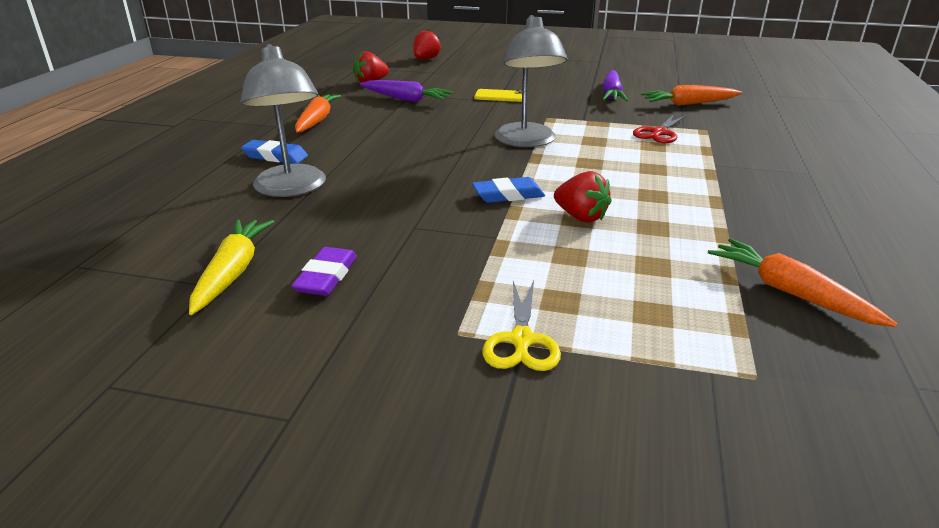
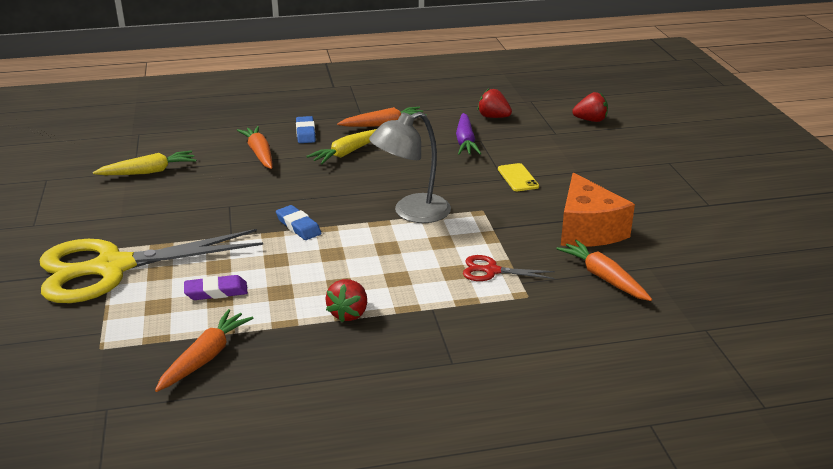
camera: 65 degrees right, 0 degrees up
grey lamp [240,44,326,197] -> orange carrot [237,126,272,169]
purple eraser [291,247,357,296] -> purple eraser moved to [184,275,248,300]
yellow scissors [482,280,561,371] -> yellow scissors [40,229,263,303], size x2.42
red strawberry [554,171,612,223] -> red strawberry moved to [325,279,367,322]
purple carrot [602,70,628,101] -> orange cheese [561,173,635,247]
none -> yellow carrot [306,129,376,164]

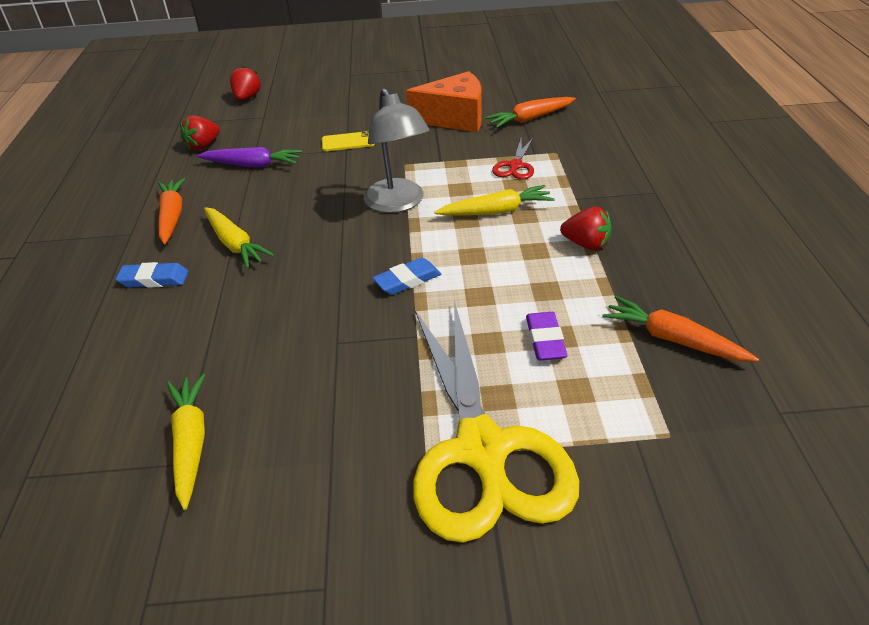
camera: 80 degrees left, 10 degrees up
orange carrot [237,126,272,169] -> none
none -> yellow carrot [434,185,555,216]

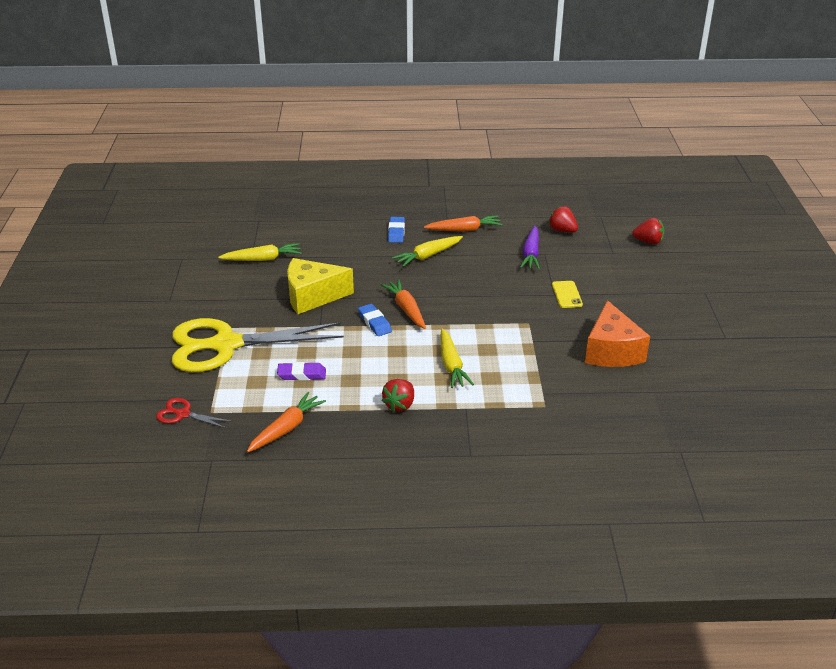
camera: 90 degrees right, 5 degrees down
grey lamp [364,88,430,213] -> none
orange carrot [485,97,576,128] -> orange carrot moved to [381,279,426,329]
red scissors [492,138,534,180] -> red scissors moved to [156,398,233,429]
none -> yellow cheese [287,258,354,314]

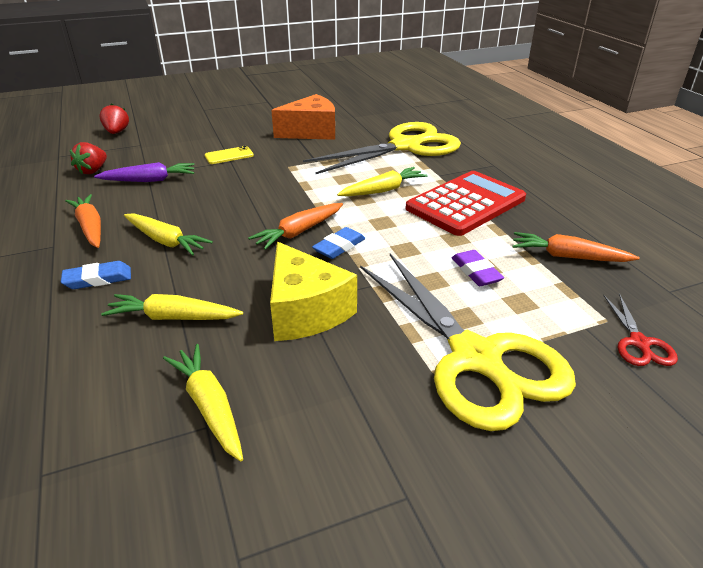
camera: 110 degrees left, 0 degrees up
red strawberry [382,379,414,412] -> red calculator [405,171,526,236]
none -> yellow carrot [101,294,243,320]
none -> yellow scissors [303,122,461,174]

